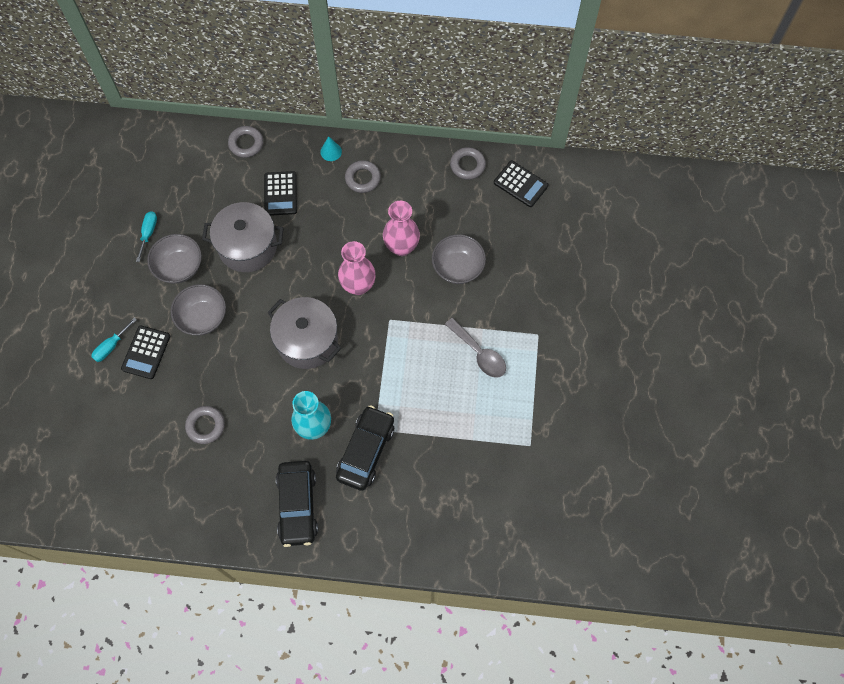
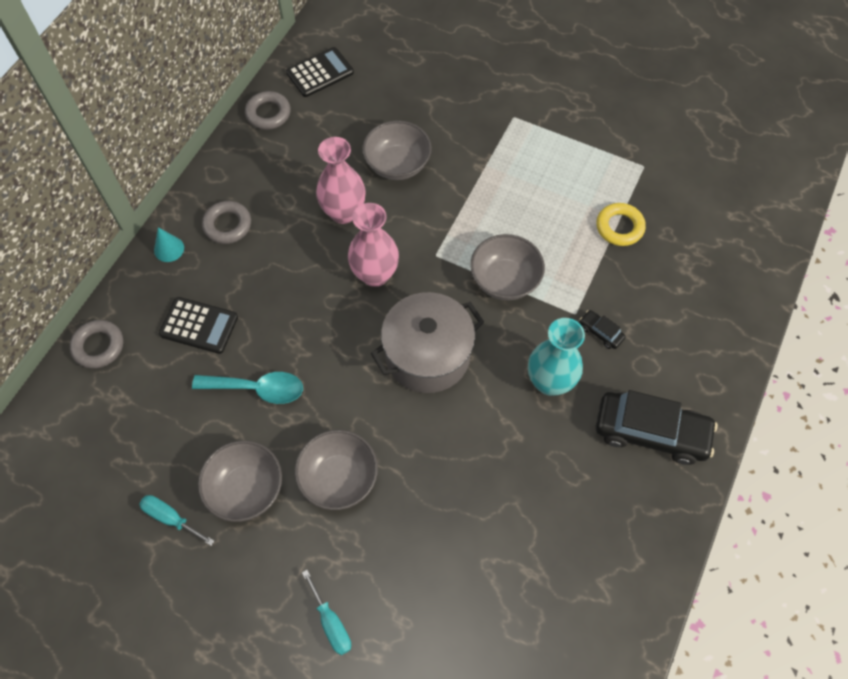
camera: 70 degrees left, 5 degrees down
black calculator [121,325,170,379] -> none
grey ring [185,406,225,444] -> none
grey pot [202,202,284,272] -> turquoise spoon [192,372,303,404]
black car [336,405,394,491] -> black car [579,310,626,349], size x0.43
grey spoon [445,318,506,378] -> none
none -> grey bowl [470,234,545,300]
none -> yellow ring [596,203,646,246]

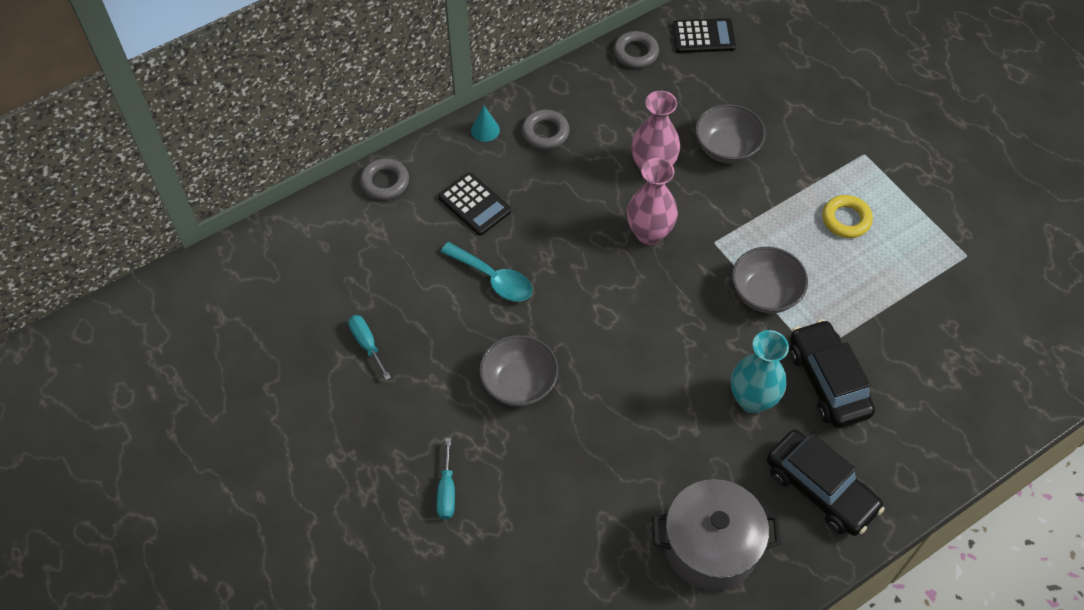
camera: 30 degrees right, 5 degrees down
grey bowl [198,440,282,522] -> none
grey pot [371,292,484,393] -> grey pot moved to [652,479,782,591]
black car [579,310,626,349] -> black car [789,319,875,428], size x2.32
yellow ring [596,203,646,246] -> yellow ring moved to [822,195,873,238]

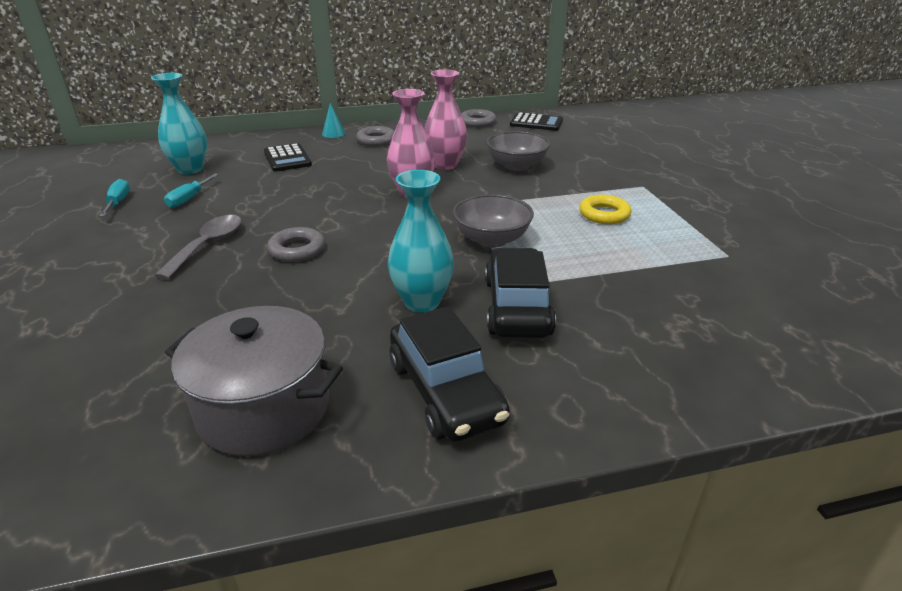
camera: 20 degrees right, 25 degrees down
grey ring [360,158,409,200] -> grey ring moved to [267,227,325,262]
turquoise screwdriver [436,438,455,520] -> turquoise screwdriver moved to [164,174,219,208]
turquoise spoon [440,242,532,301] -> none
grey bowl [479,335,559,407] -> grey spoon [154,215,241,279]
none -> turquoise vase [151,73,207,174]

